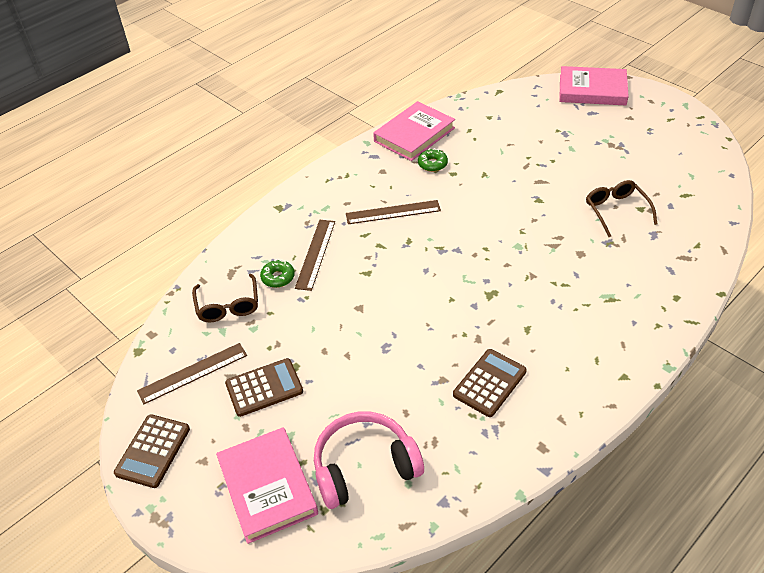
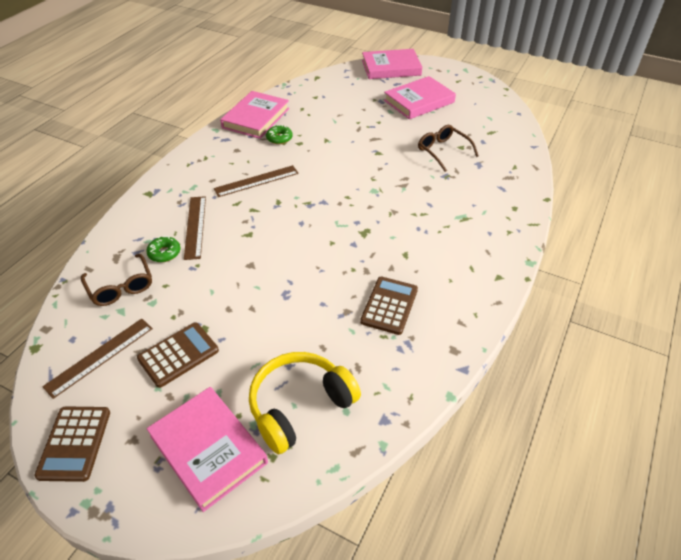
camera: 20 degrees left, 0 degrees up
pink headphones [314,411,424,509] -> yellow headphones [249,352,361,454]
none -> pink book [384,76,456,119]

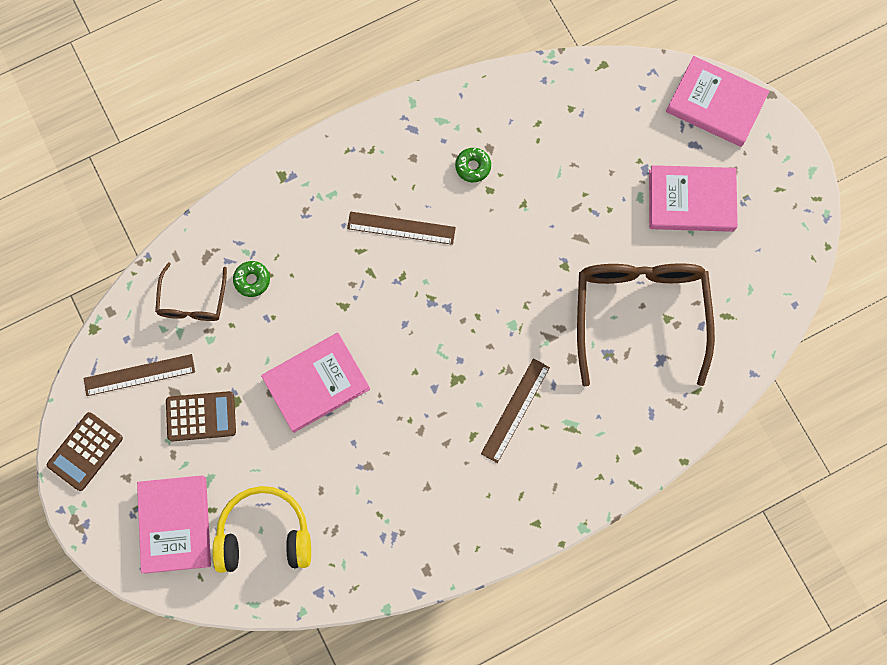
camera: 35 degrees right, 30 degrees up
brown ruler [184,196,206,260] -> brown ruler moved to [481,358,550,463]
pink book [220,91,289,139] -> pink book moved to [261,333,370,433]
brown calculator [360,277,418,335] -> none
brown glasses [418,125,479,172] -> brown glasses [577,263,715,386], size x1.99

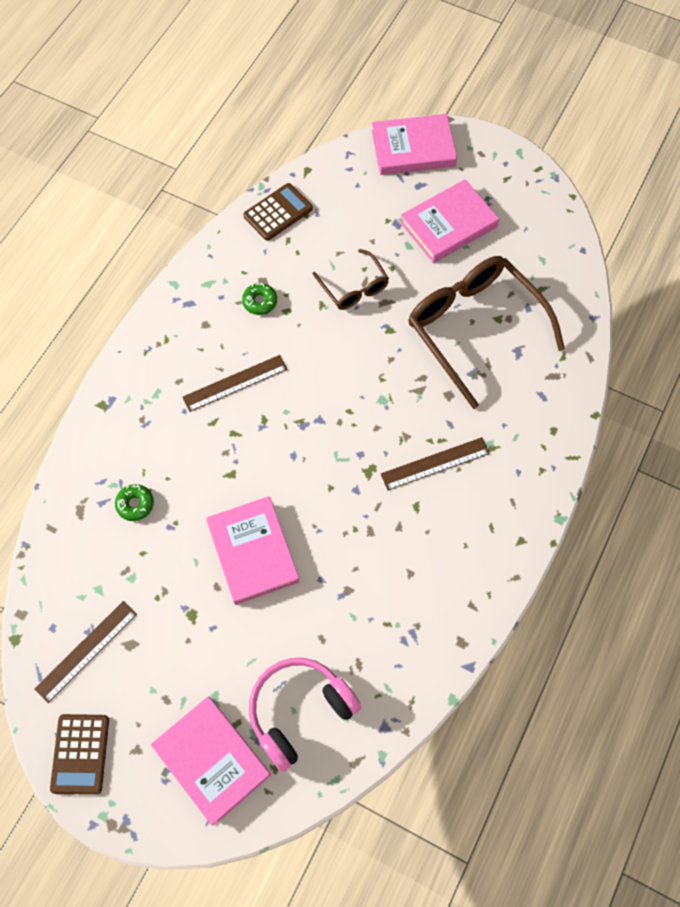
camera: 35 degrees left, 10 degrees down
brown glasses [155,262,227,321] -> brown glasses moved to [313,249,389,310]
brown calculator [166,391,236,442] -> brown calculator moved to [243,183,313,241]
yellow headphones [213,486,311,573] -> pink headphones [249,658,361,772]
pink book [261,333,370,433] -> pink book turned 45 degrees counterclockwise [206,496,300,605]
brown ruler [481,358,550,463] -> brown ruler turned 75 degrees clockwise [381,437,490,491]

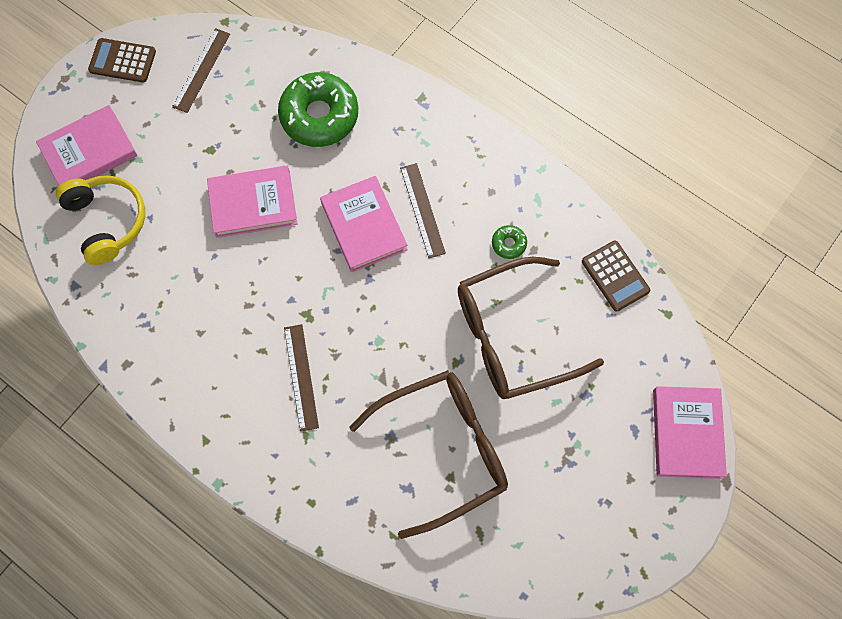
camera: 100 degrees right, 5 degrees up
brown ruler [34,601,137,703] -> brown ruler turned 60 degrees clockwise [172,28,230,113]
green donut [115,484,154,521] -> green donut [278,72,358,147], size x2.35
pink headphones [249,658,361,772] -> yellow headphones [56,175,145,265]
brown glasses [313,249,389,310] -> brown glasses [458,257,604,399], size x1.99
pink book [400,179,499,263] -> pink book moved to [320,176,408,272]

